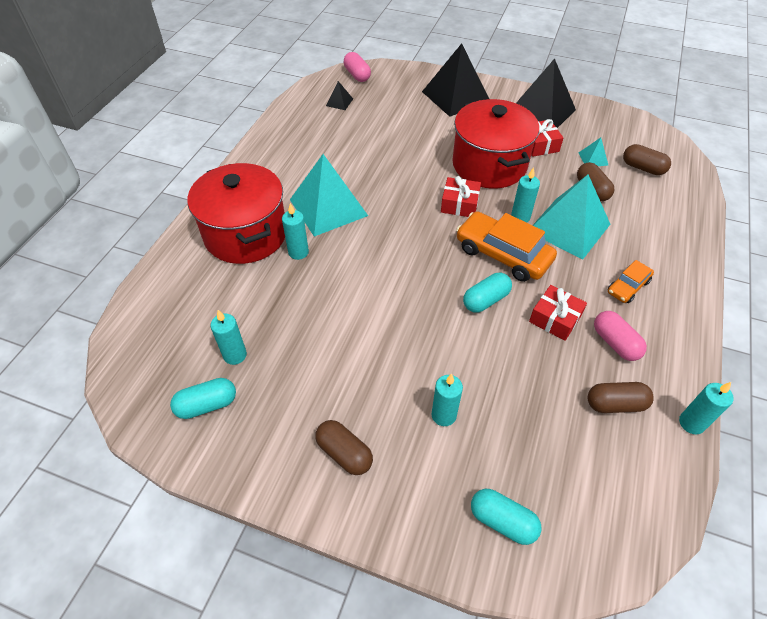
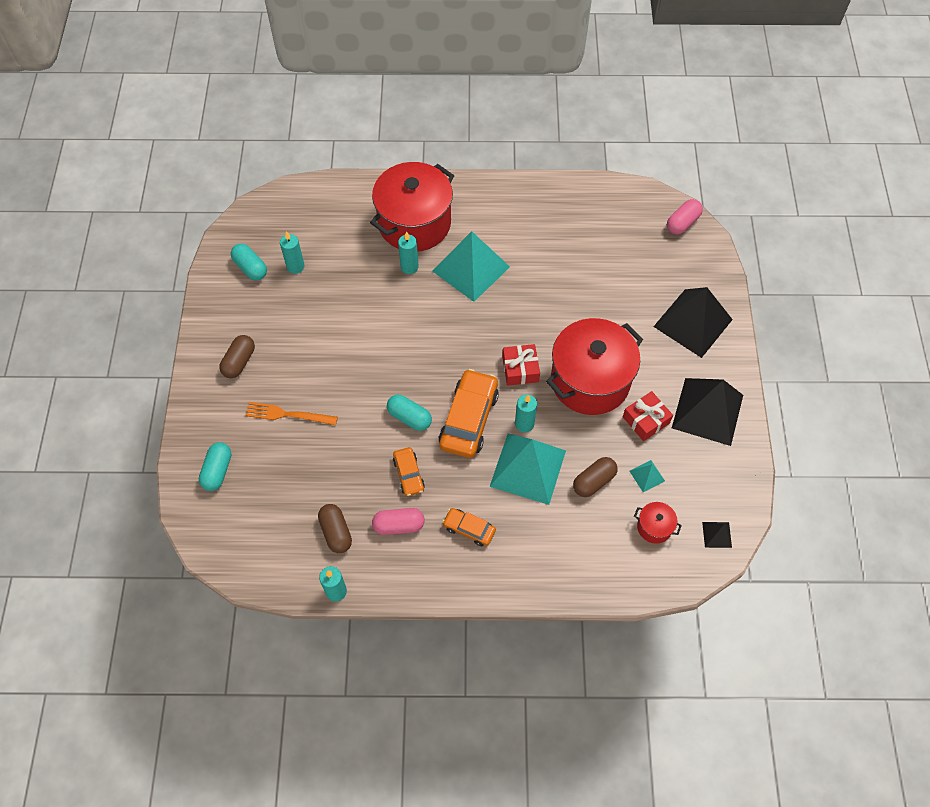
camera: 70 degrees right, 10 degrees up
black pyramid [326,81,353,110] -> black pyramid moved to [702,522,732,548]
turquoise candle [432,374,463,426] -> orange fork [245,402,338,425]
red gift [529,285,587,341] -> orange car [393,447,425,496]
pink capsule [594,311,647,361] -> pink capsule turned 45 degrees clockwise [372,508,425,535]
brown capsule [623,144,671,175] -> red pot [634,502,682,544]

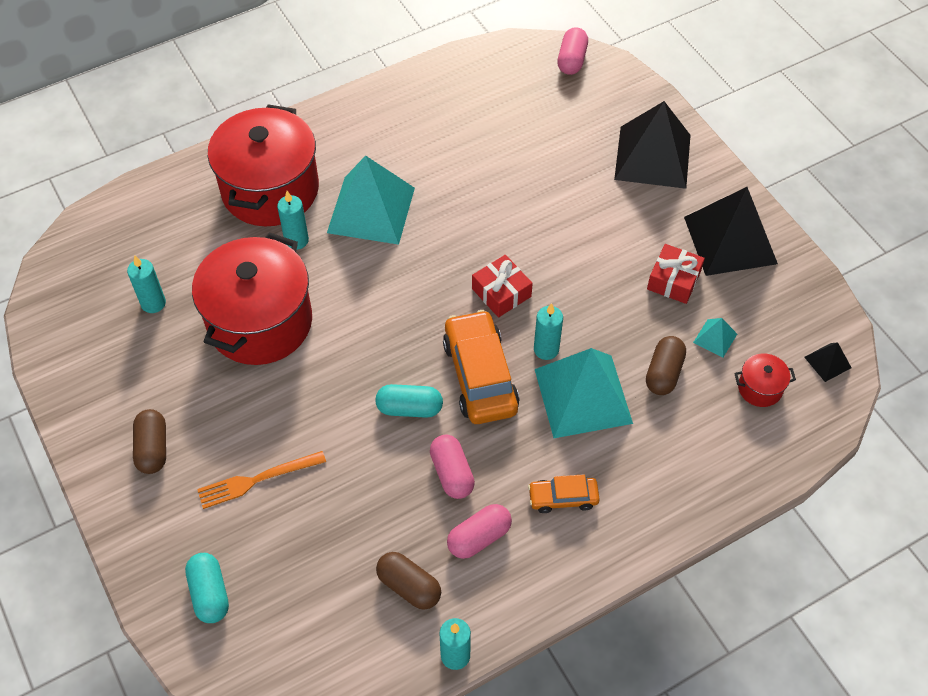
camera: 30 degrees left, 5 degrees down
turquoise capsule [231,244,267,280] -> none
orange car [393,447,425,496] -> pink capsule [430,434,475,499]
red pot [546,318,643,415] -> red pot moved to [192,232,312,365]

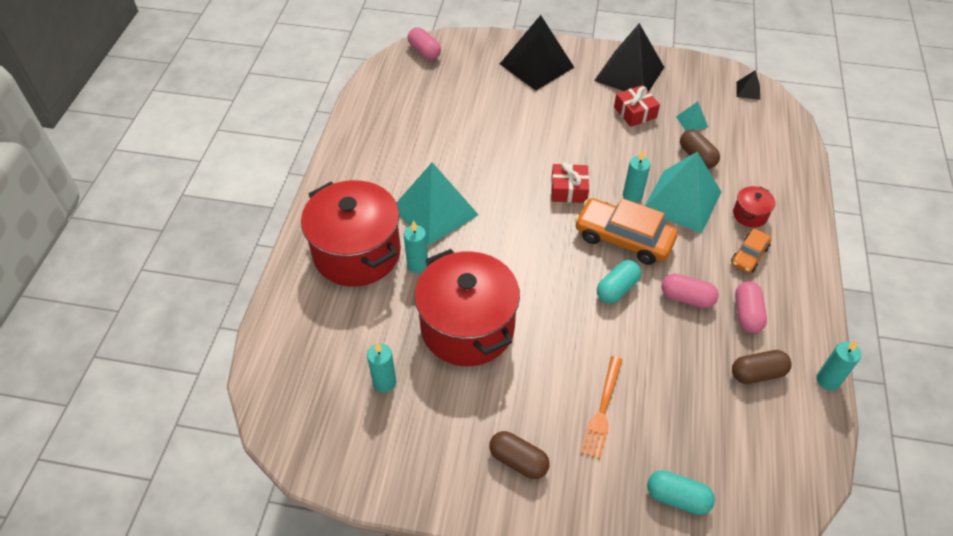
camera: 50 degrees left, 5 degrees down
red pot [734,353,796,407] -> red pot moved to [733,186,775,228]

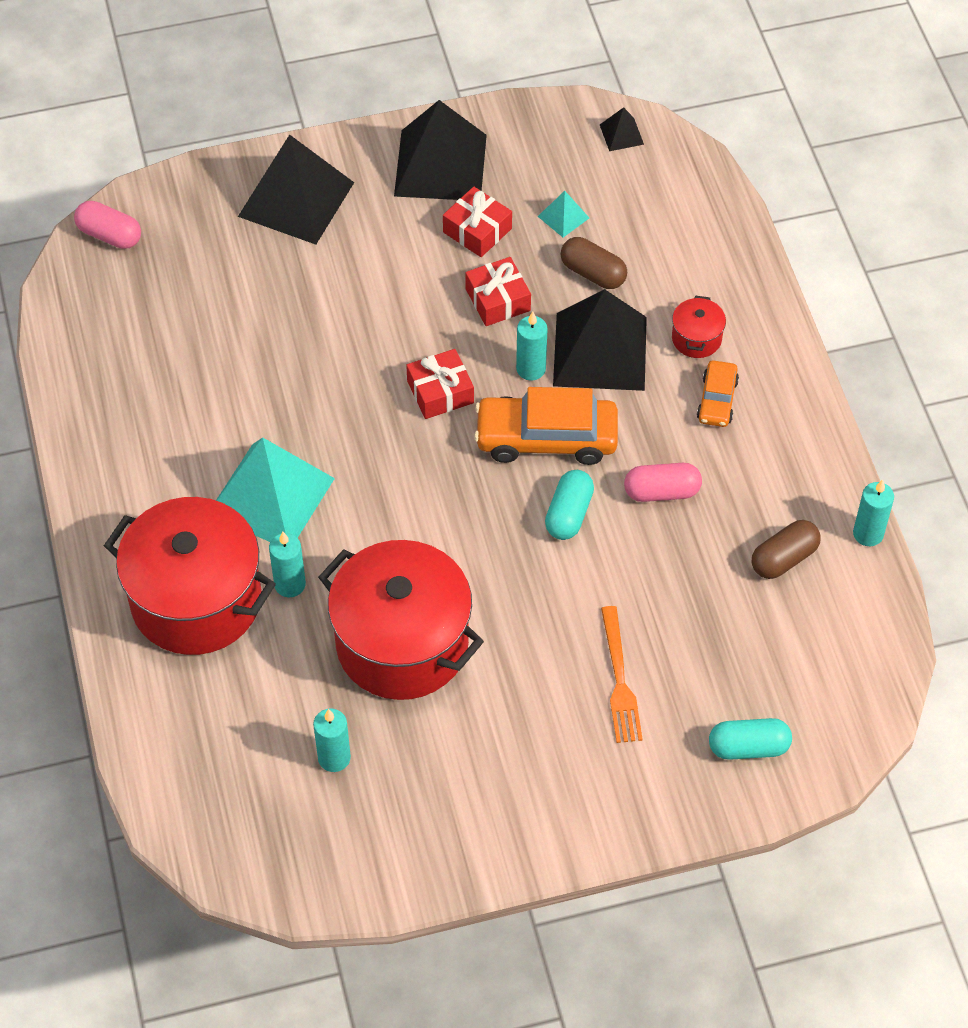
camera: 25 degrees left, 5 degrees up
brown capsule [489,431,550,479] -> none
turquoise pyramid [645,151,721,233] -> black pyramid [553,289,647,391]
pink capsule [735,281,767,333] -> none
none -> red gift [465,257,531,326]

